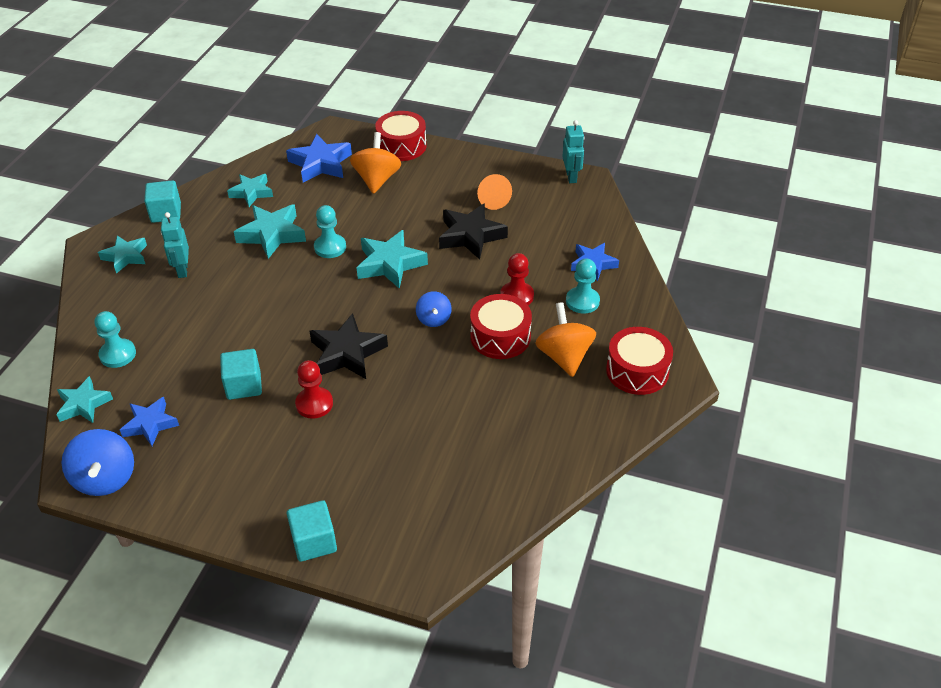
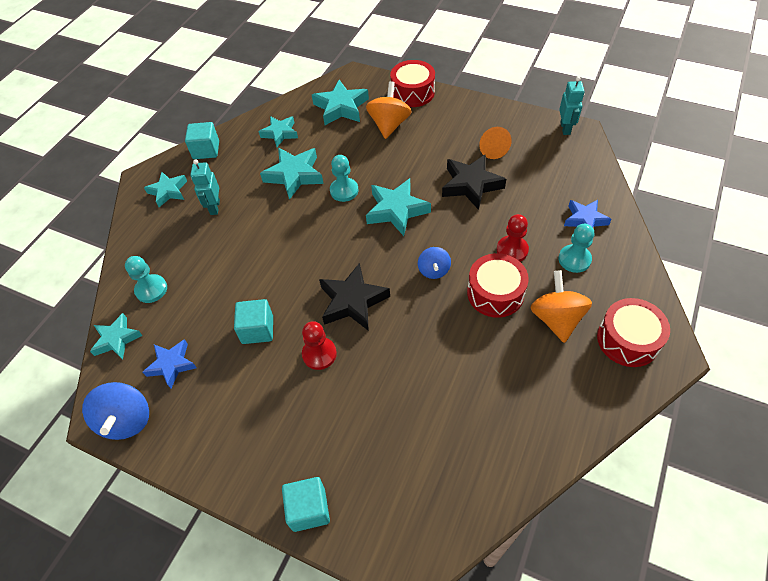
camera: 10 degrees right, 10 degrees up
blue star [286,134,352,183] -> turquoise star [312,80,369,125]

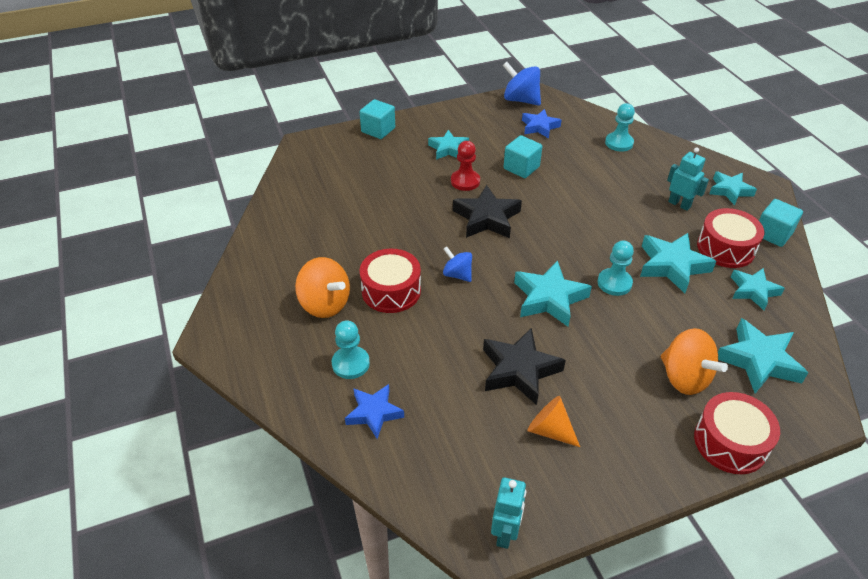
camera: 130 degrees right, 10 degrees down
turquoise star [90,313,143,360] -> turquoise star moved to [428,130,469,160]
red pawn [497,214,529,262] -> none
turquoise robot [559,77,585,135] -> turquoise robot turned 120 degrees counterclockwise [491,477,526,549]
red drum [597,298,670,367] -> red drum moved to [697,208,764,268]

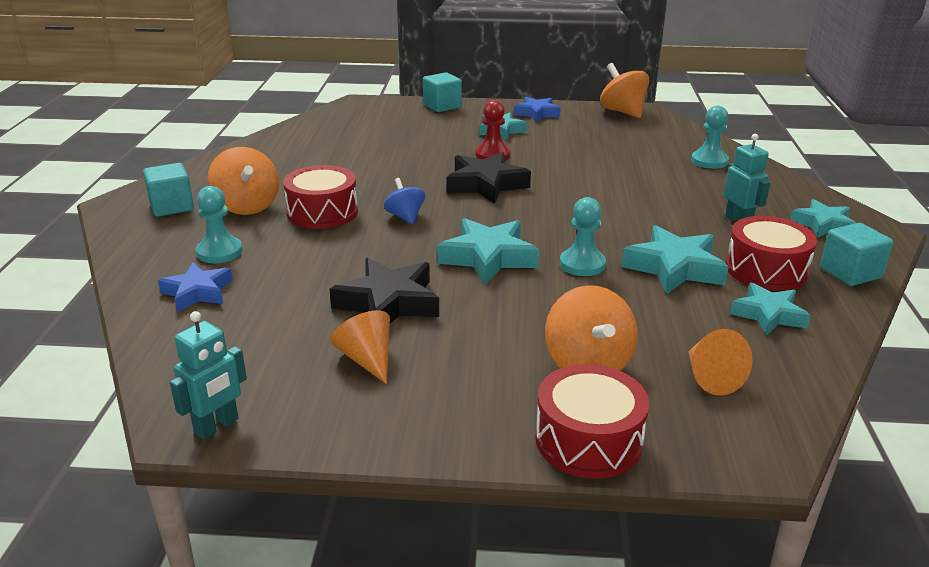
camera: 25 degrees right, 15 degrees down
blue spinning top [503,62,541,106] -> orange spinning top [600,63,649,118]
turquoise cube [504,135,542,178] -> turquoise cube moved to [143,163,194,217]
blue star [522,109,562,138] -> blue star moved to [514,97,561,122]
turquoise star [718,318,808,393] -> orange cone [688,329,753,396]

